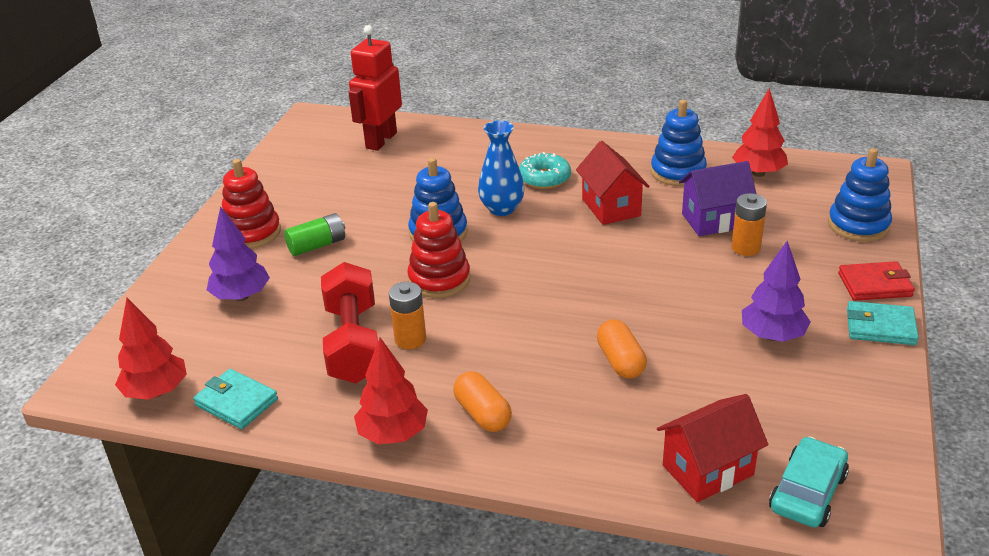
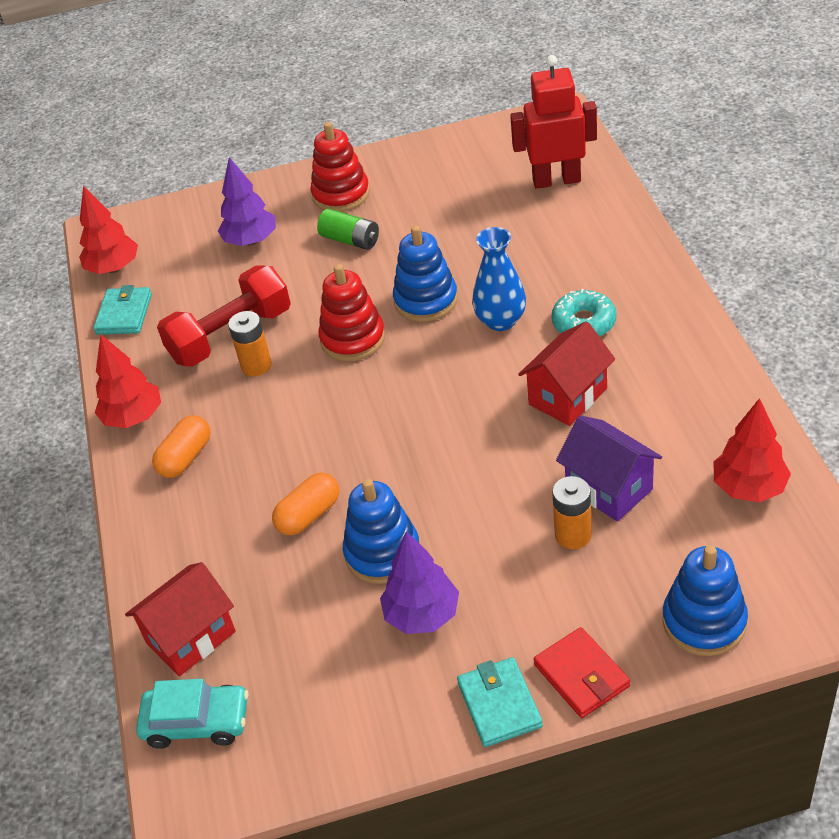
camera: 65 degrees right, 10 degrees up
blue stacking toy [651,100,707,186] -> blue stacking toy moved to [343,478,420,584]
red house [657,394,768,502] -> red house turned 75 degrees counterclockwise [125,562,236,677]

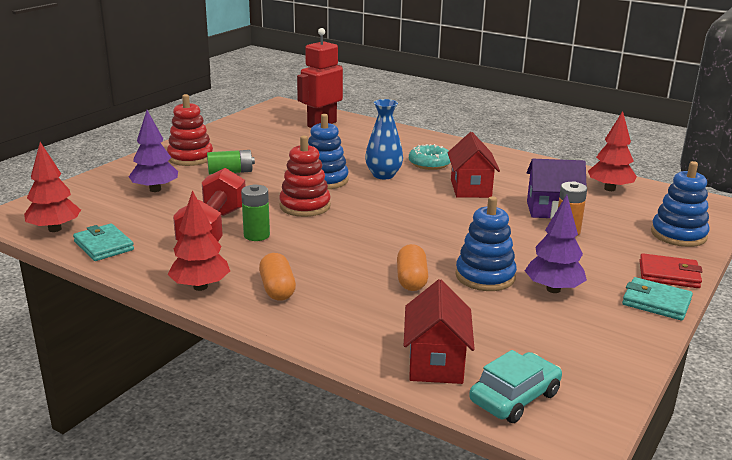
camera: 50 degrees left, 20 degrees down
orange battery [228,311,272,376] -> green battery [241,184,270,241]

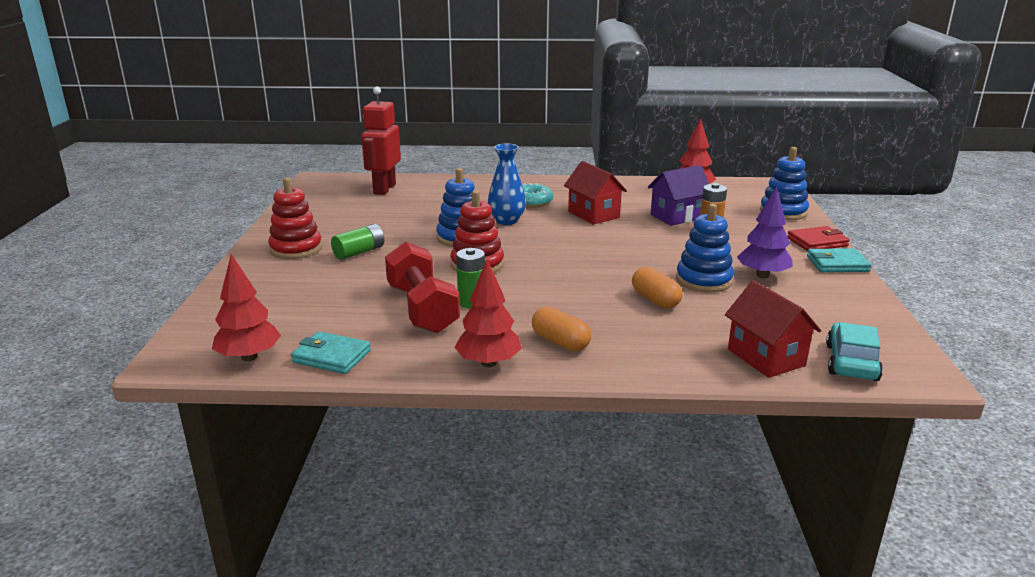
camera: 30 degrees left, 0 degrees up
purple tree [129,110,178,192] -> none

